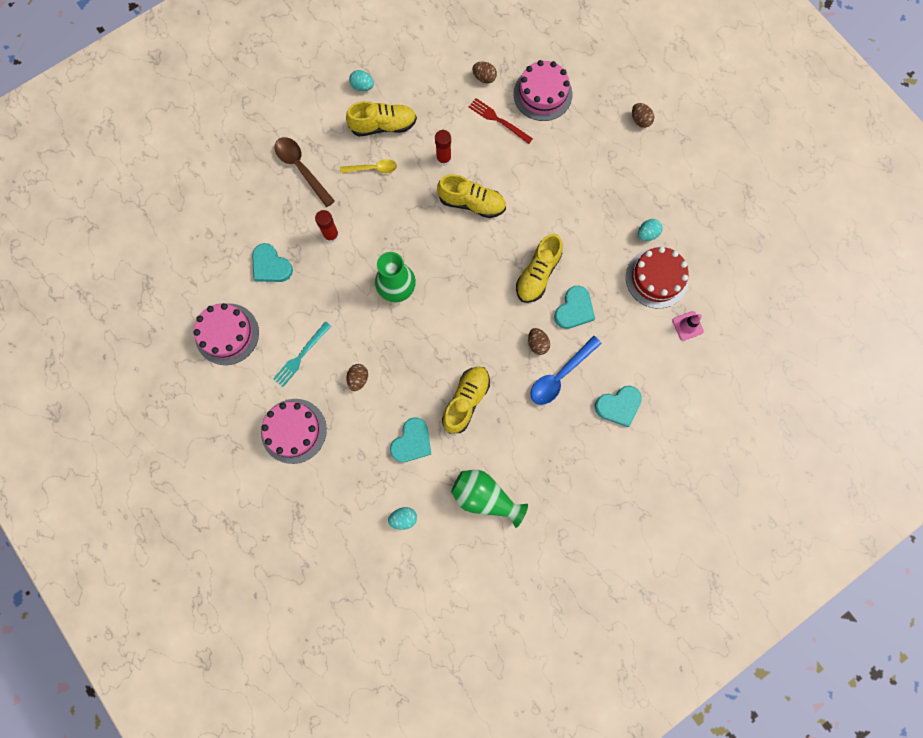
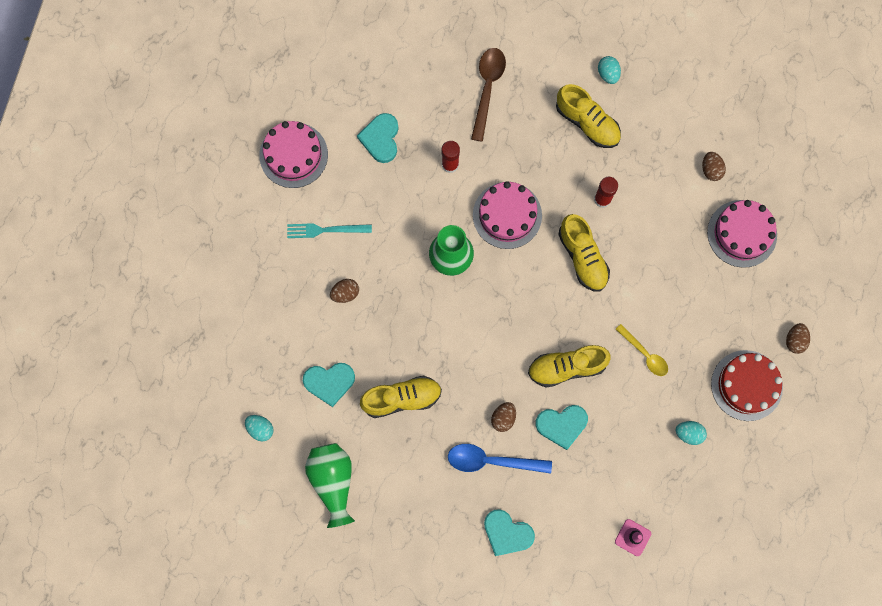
camera: 50 degrees right, 0 degrees up
pink cake [261,399,327,464] -> pink cake moved to [473,181,542,249]
yellow spoon [340,159,397,173] -> yellow spoon moved to [616,324,668,376]
red fork [469,98,533,144] -> none
red cake [626,247,689,309] -> red cake moved to [711,350,783,421]

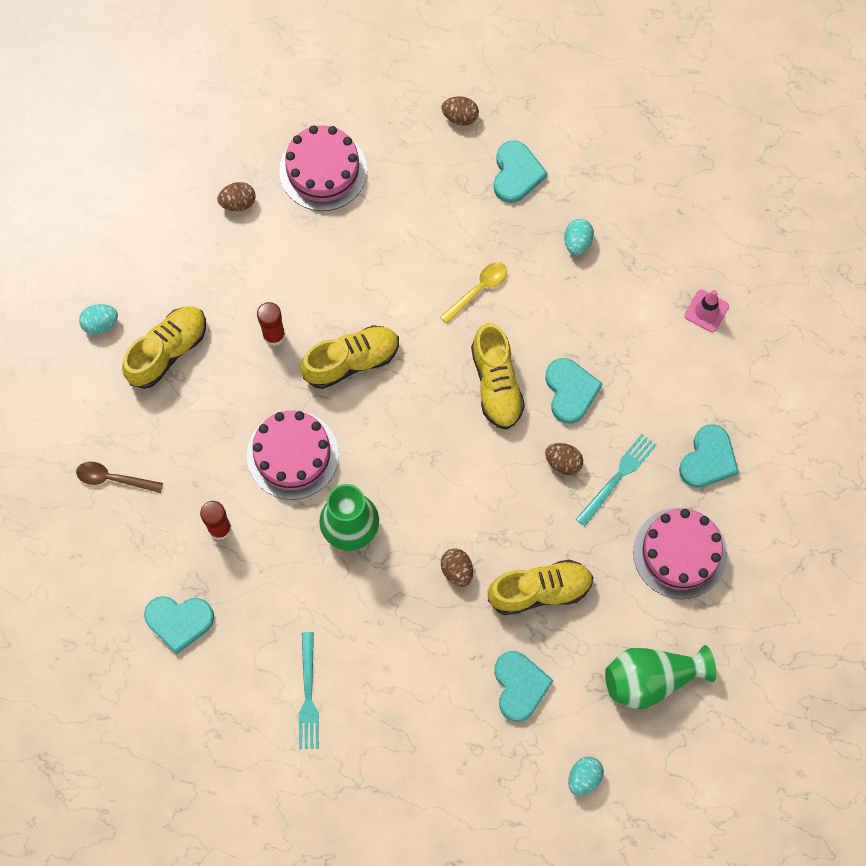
camera: 90 degrees left, 5 degrees down
pink cake [259,121,328,188] -> pink cake moved to [633,508,727,599]
brown egg [330,279,359,303] -> brown egg moved to [441,548,473,587]
yellow shoe [360,376,442,418] -> yellow shoe turned 90 degrees clockwise [488,560,594,615]
blue spoon [448,444,552,474] -> turquoise fork [576,434,656,526]
brown spoon [471,48,506,142] -> brown spoon [76,462,163,493], size x0.66
red cake [711,350,783,421] -> turquoise heart [494,141,548,203]

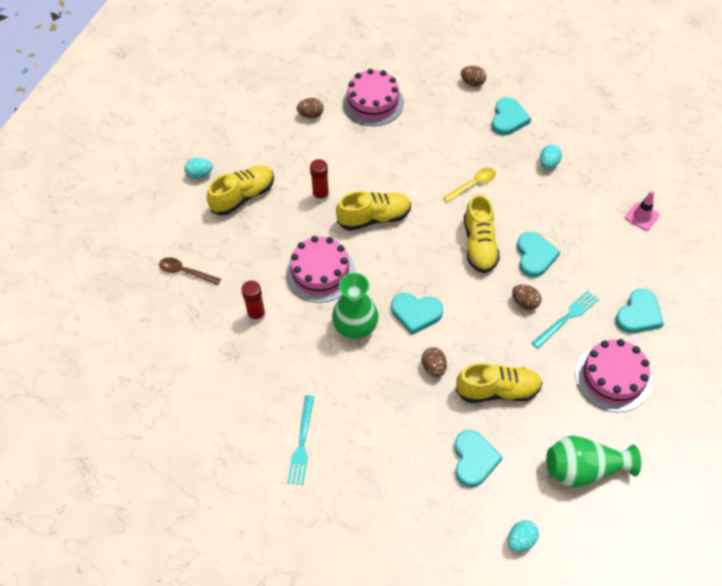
camera: 10 degrees right, 15 degrees down
turquoise heart [144,596,214,654] -> turquoise heart moved to [391,293,443,335]

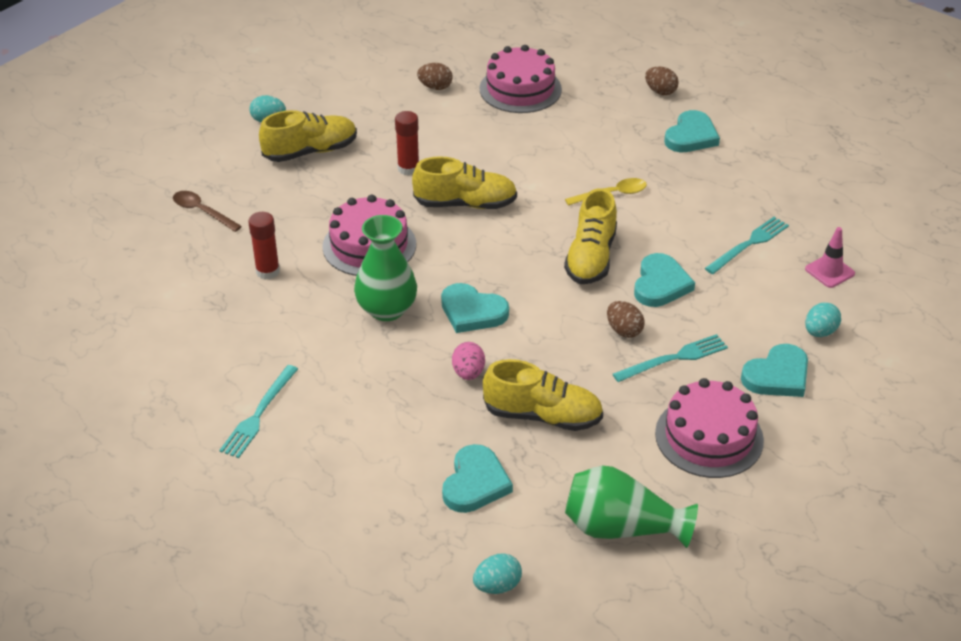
camera: 15 degrees right, 15 degrees down
brown egg [422,347,447,377] -> pink egg [452,342,485,380]
turquoise egg [540,145,562,169] -> turquoise egg moved to [805,302,841,337]
none -> turquoise fork [705,217,789,274]

